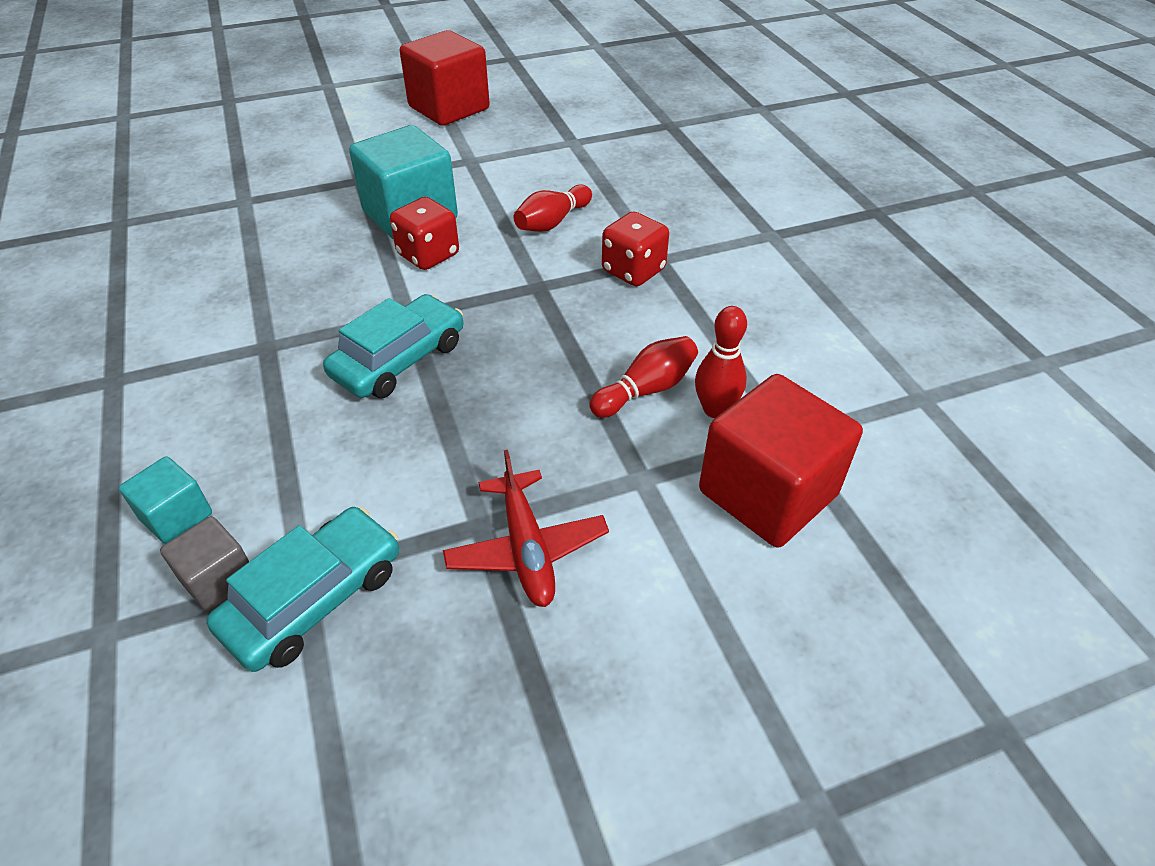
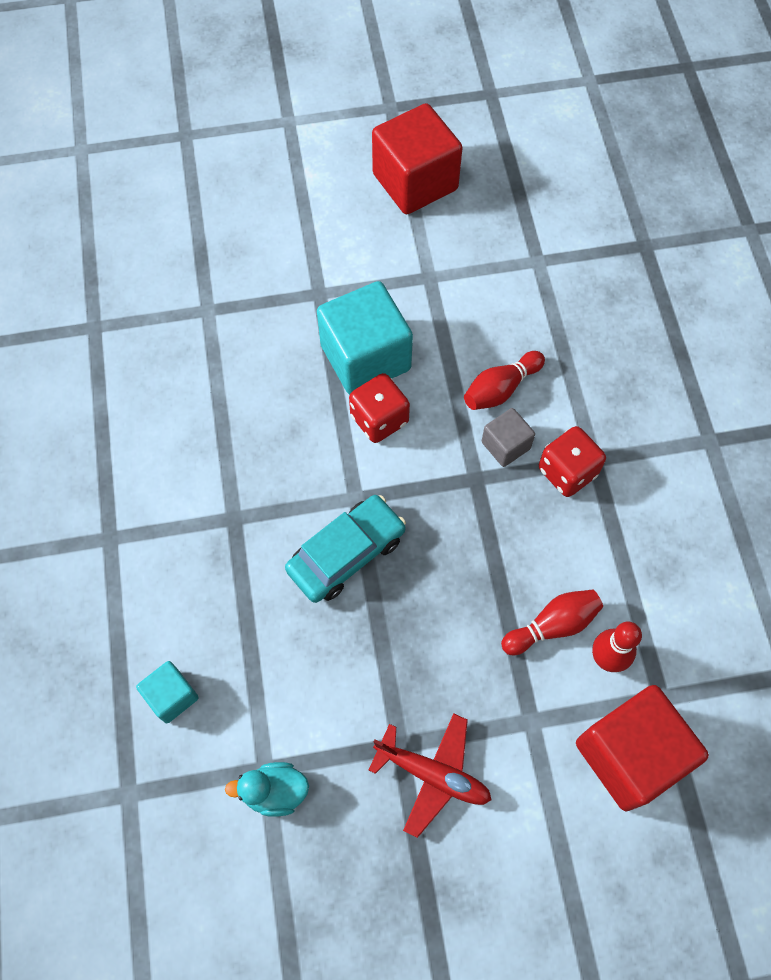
camera: 10 degrees right, 20 degrees up
grey cube [160,516,249,611] -> grey cube moved to [482,408,535,467]
turquoise car [207,507,399,672] -> turquoise duck [225,762,309,817]
red plane [443,450,609,607] -> red plane turned 60 degrees counterclockwise [369,713,492,838]

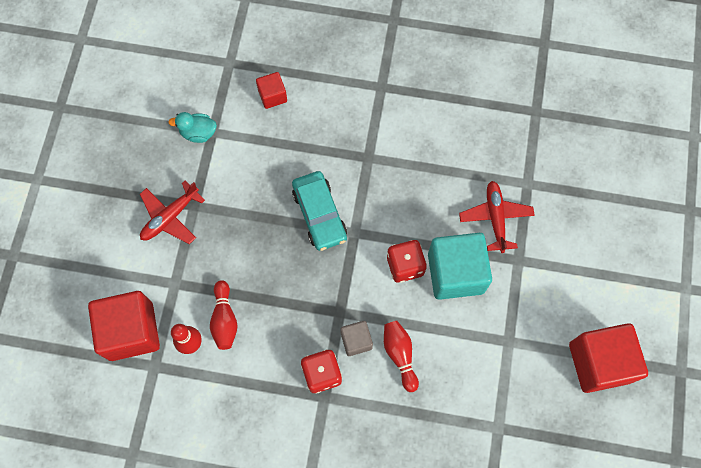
camera: 110 degrees right, 5 degrees up
turquoise cube [136,661,199,724] -> red cube [256,72,287,109]
turquoise duck [225,762,309,817] -> turquoise duck turned 105 degrees counterclockwise [168,112,217,143]
none -> red plane [459,181,535,253]

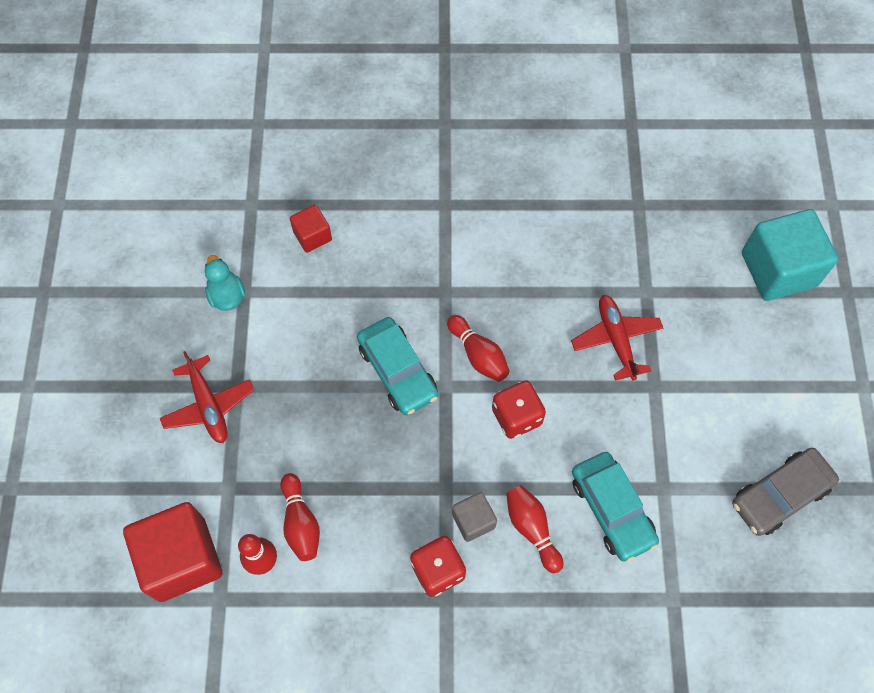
camera: 10 degrees left, 5 degrees down
red plane [140,181,205,244] -> red plane turned 60 degrees counterclockwise [160,351,254,443]
turquoise duck [168,112,217,143] -> turquoise duck turned 75 degrees clockwise [205,255,245,311]
turquoise cube [428,233,492,300] -> turquoise cube moved to [742,209,838,301]
red cube [569,323,648,393] -> grey car [732,448,839,536]
none -> red bowling pin [447,315,510,382]
none -> turquoise car [572,452,659,562]

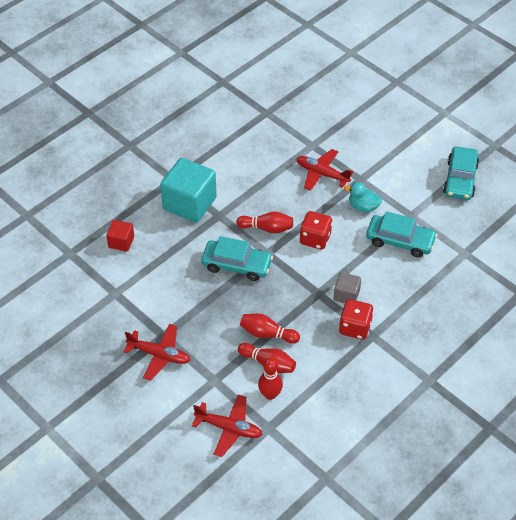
camera: 45 degrees left, 15 degrees down
red cube [123,502,222,602] -> red plane [192,395,263,457]
turquoise duck [205,255,245,311] -> turquoise duck moved to [344,182,382,212]
red bowling pin [506,485,563,573] -> red bowling pin moved to [240,314,300,344]
grey car [732,448,839,536] -> turquoise car [443,146,479,200]
turquoise cube [742,209,838,301] -> turquoise cube moved to [160,158,217,223]

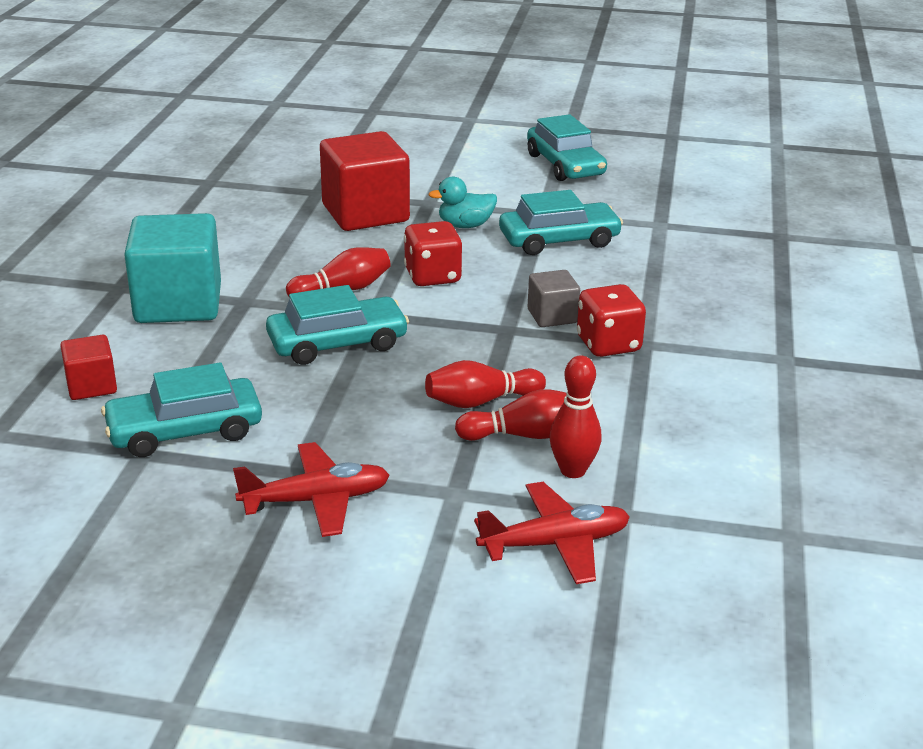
camera: 35 degrees left, 20 degrees down
red plane [296,149,354,191] -> red cube [320,131,410,231]
none -> turquoise car [101,362,262,457]

